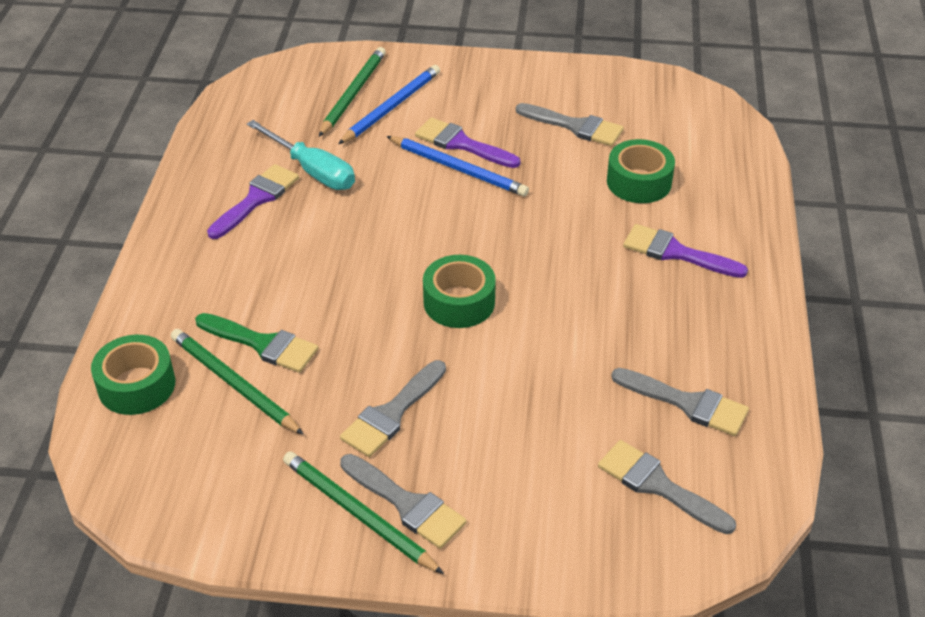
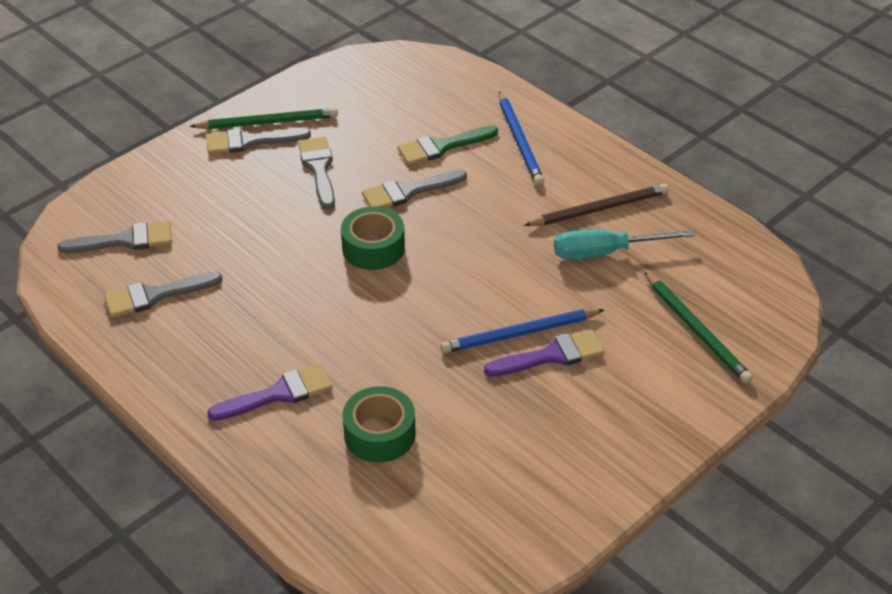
camera: 130 degrees right, 0 degrees up
green tape [91,335,175,415] -> none
green pencil [171,329,304,435] -> none
purple brush [207,164,299,239] -> brown pencil [524,184,669,226]
blue pencil [338,65,440,144] -> blue pencil moved to [499,91,544,185]
grey brush [516,103,624,146] -> grey brush moved to [362,170,467,208]

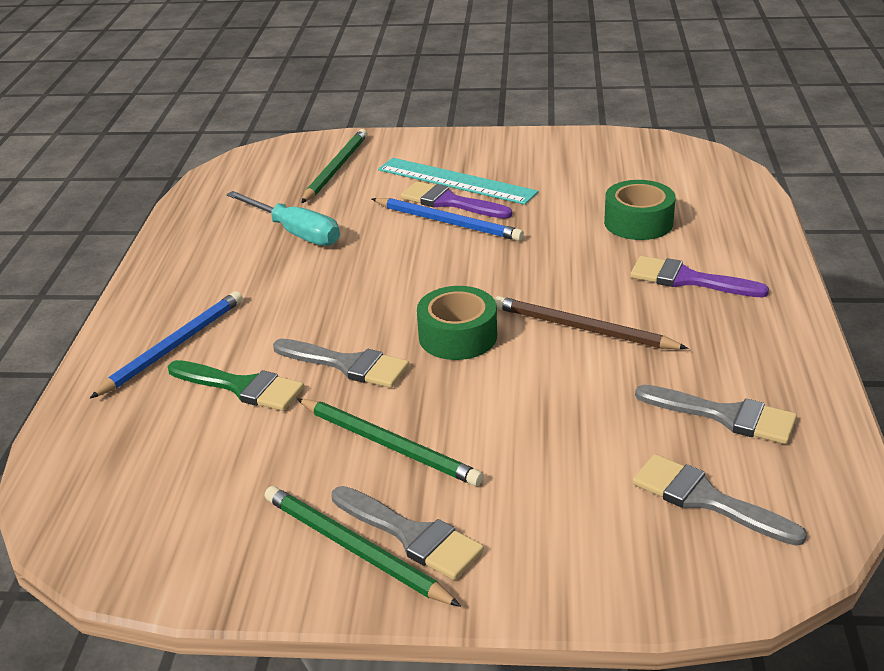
camera: 130 degrees left, 10 degrees down
grey brush [298,137,335,210] -> green pencil [297,399,484,486]
brown pencil [524,184,669,226] -> brown pencil moved to [495,296,688,349]
none -> turquoise ruler [378,158,538,205]

